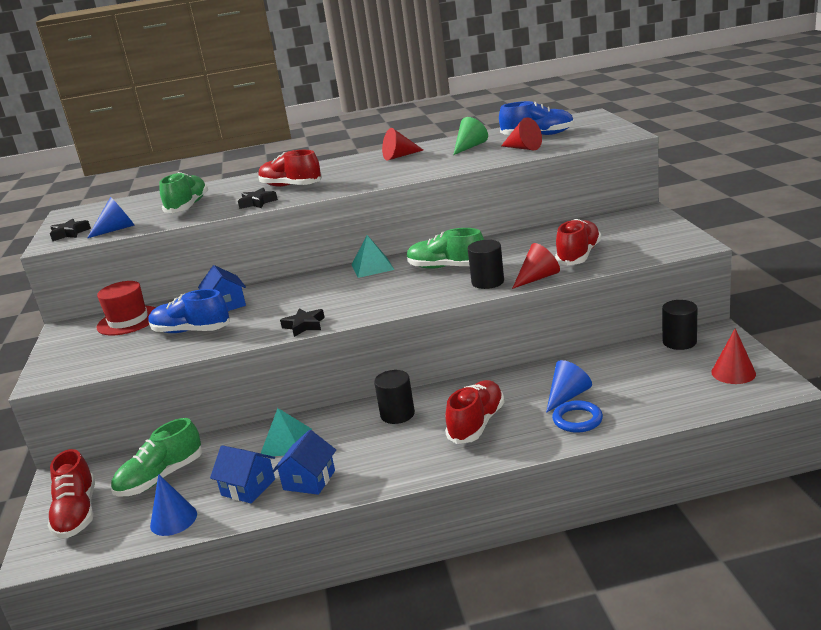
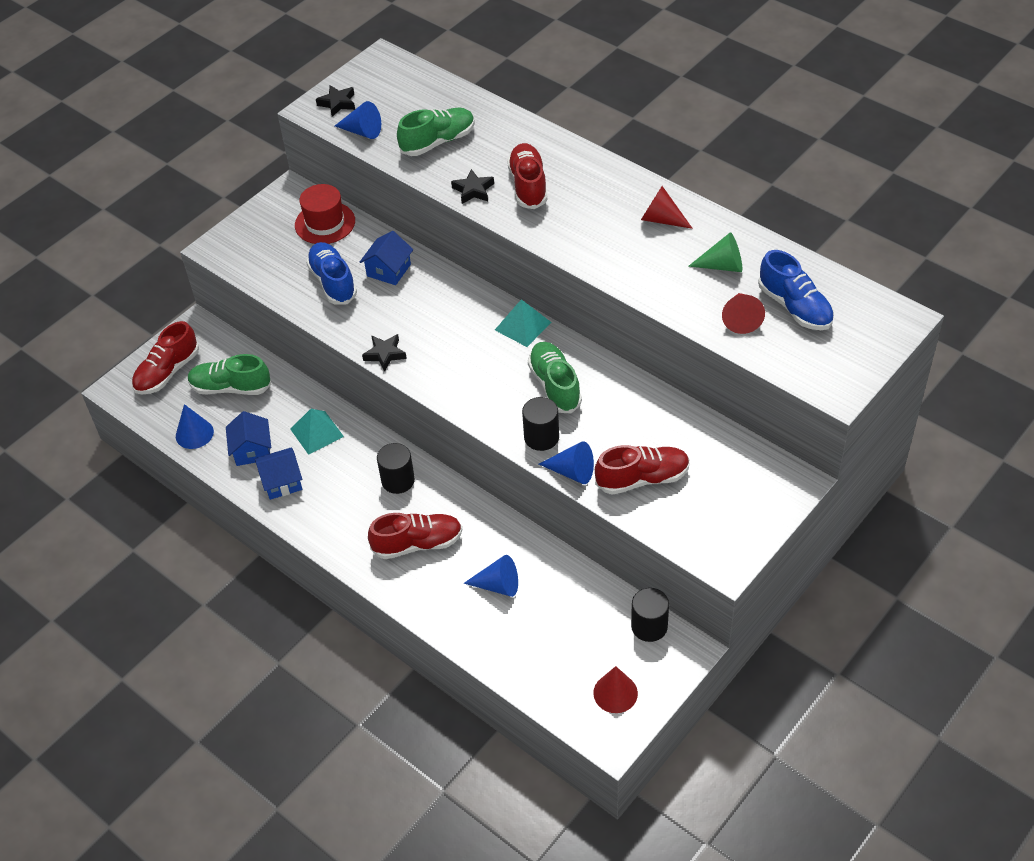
camera: 50 degrees right, 25 degrees up
red cone [512,243,560,289] -> blue cone [539,441,594,484]
blue ring [552,400,603,433] -> none

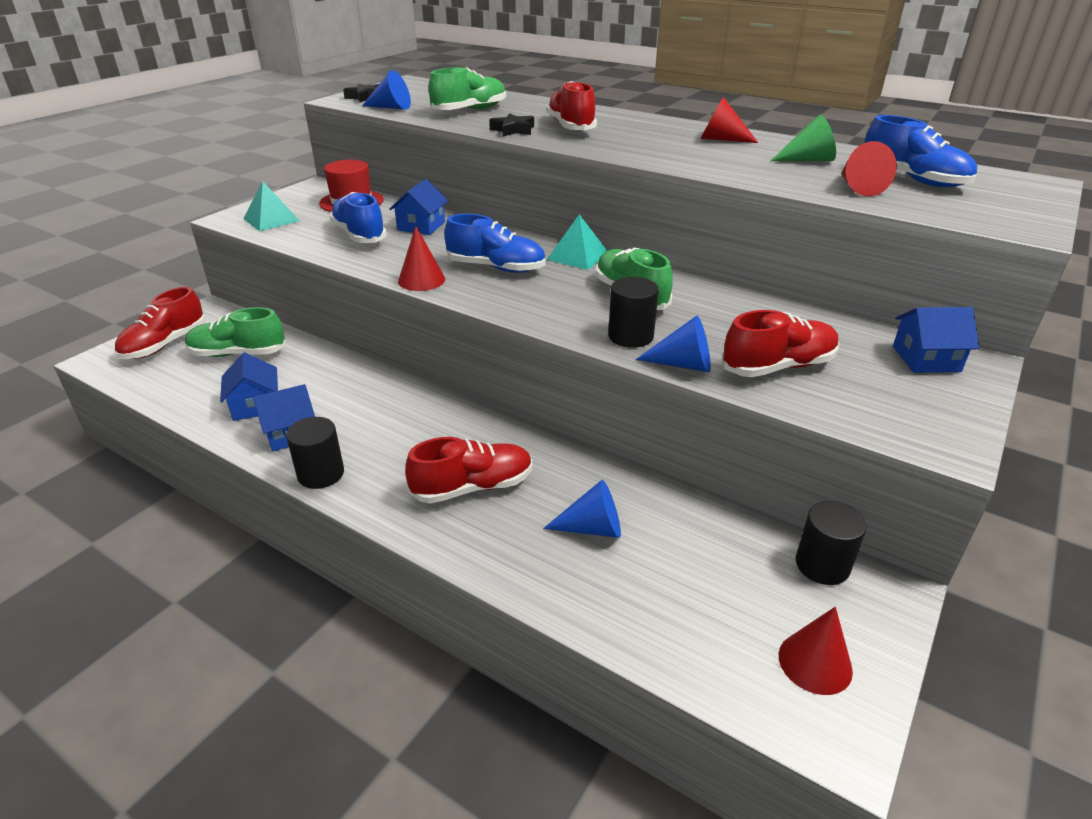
camera: 10 degrees left, 15 degrees down
blue cone [176,404,214,449] -> none
turquoise pyramid [290,409,344,455] -> turquoise pyramid moved to [244,181,300,231]
black star [362,334,407,372] -> red cone [398,226,445,291]
black cylinder [377,443,415,494] -> black cylinder moved to [286,417,344,489]
none -> blue shoe [444,214,545,273]
none -> blue house [893,307,979,373]

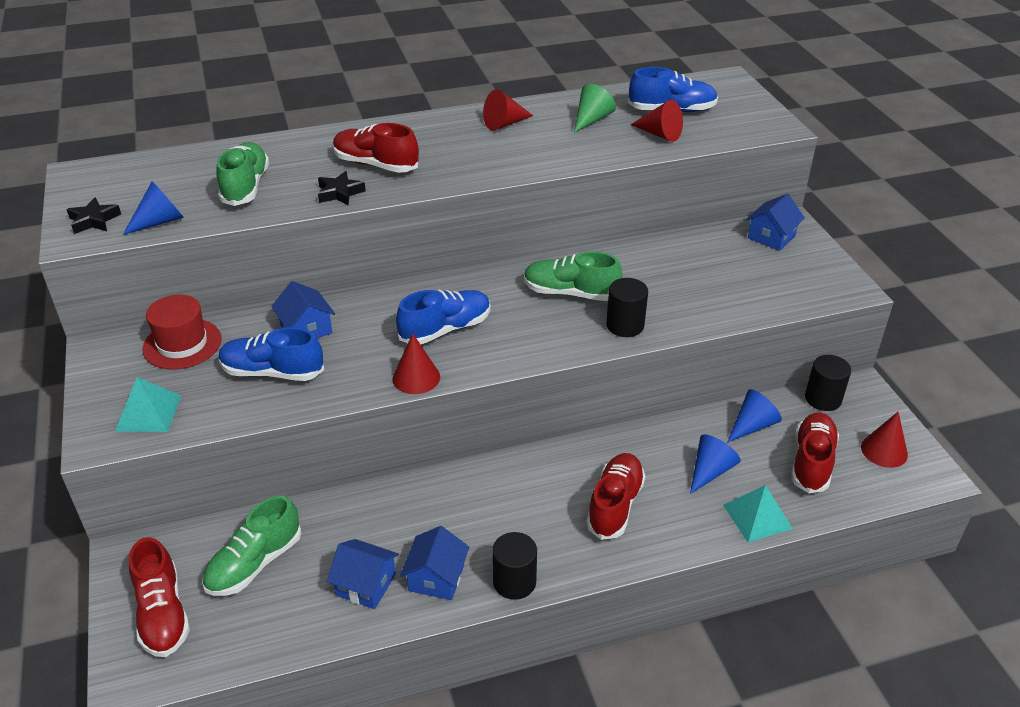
camera: 50 degrees left, 5 degrees up
turquoise pyramid [547,214,607,270] -> turquoise pyramid moved to [723,485,793,542]
blue cone [636,316,711,372] -> blue cone moved to [728,389,782,442]
red shoe [722,310,840,377] -> red shoe moved to [791,412,839,493]

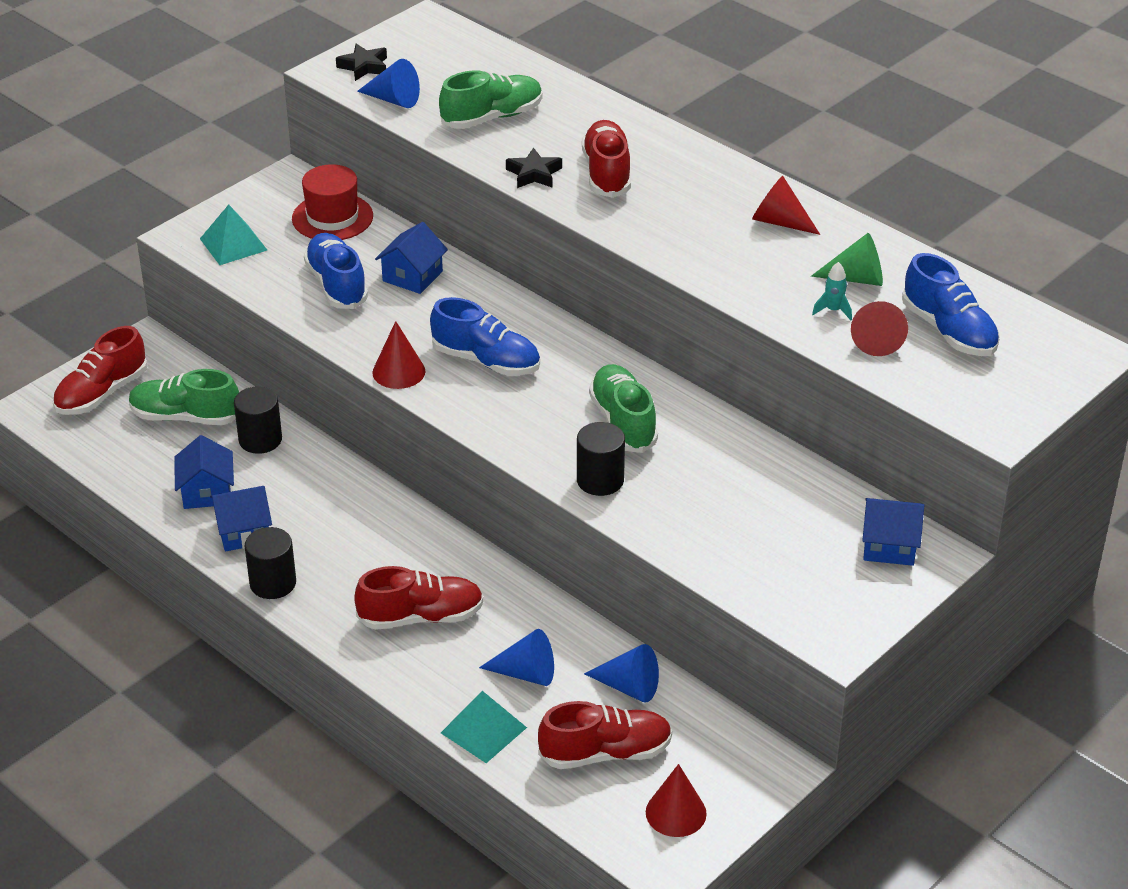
camera: 60 degrees right, 0 degrees up
black cylinder [805,355,851,411] -> black cylinder moved to [234,386,282,454]
none -> turquoise rocket [812,262,852,320]

